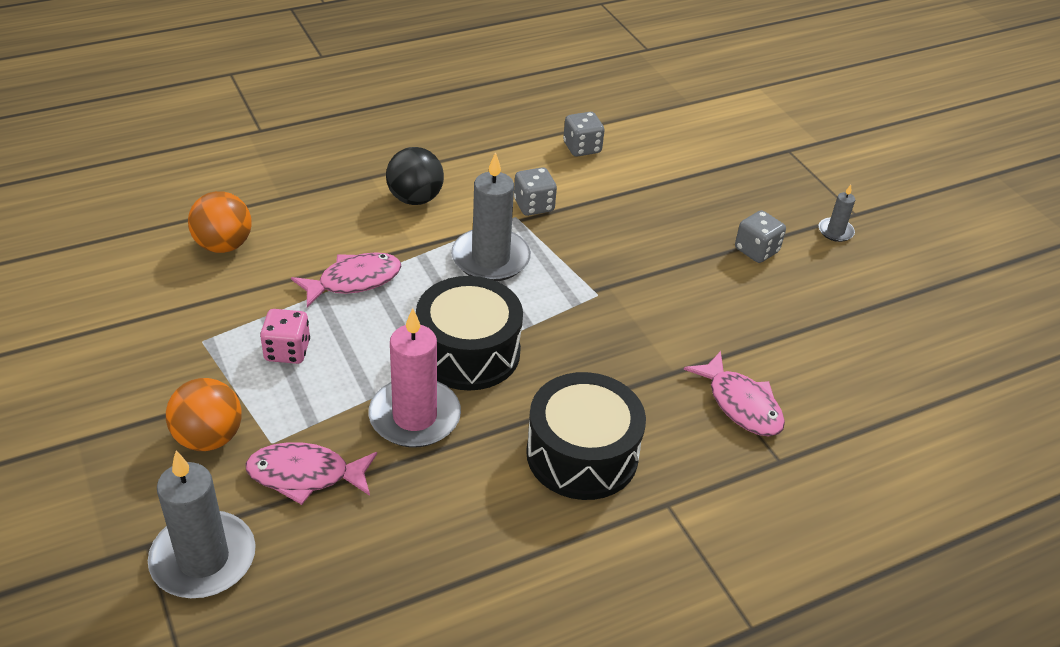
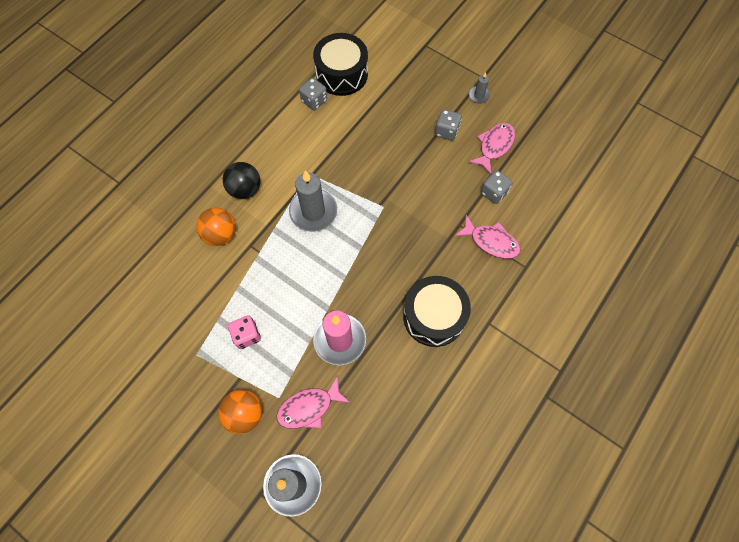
camera: 25 degrees left, 25 degrees up
orange ball [188,191,252,253] -> orange ball moved to [196,208,236,246]
pink fish [291,252,402,307] -> pink fish moved to [469,123,515,174]
black drum [416,276,523,390] -> black drum moved to [313,33,368,96]
grey dice [514,167,557,216] -> grey dice moved to [481,170,513,204]

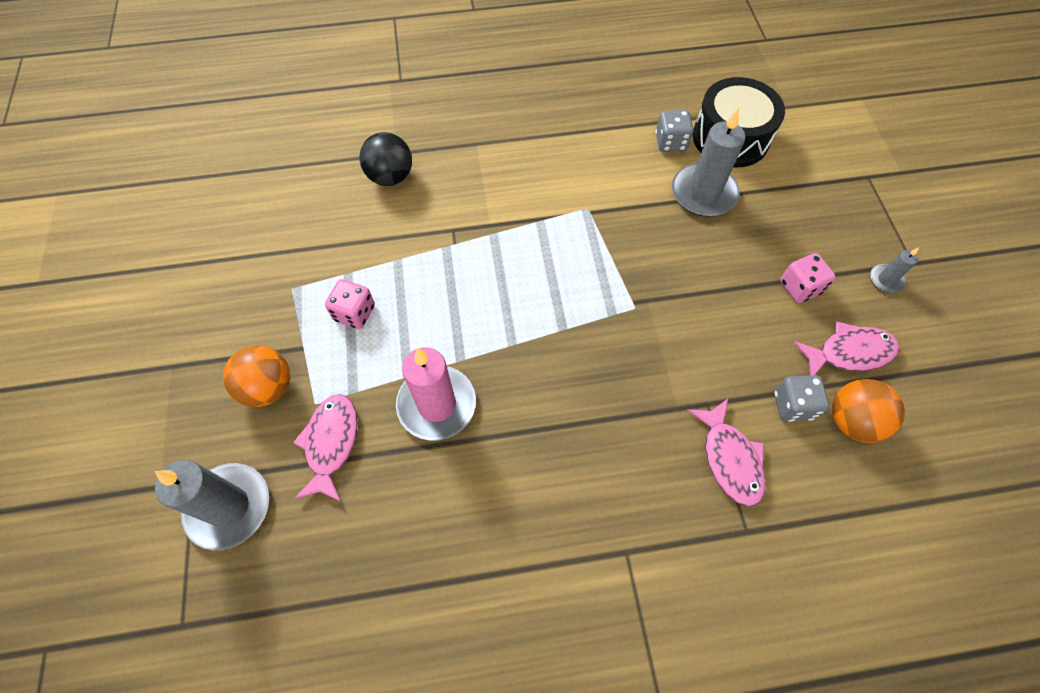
camera: 45 degrees right, 5 degrees down
orange ball [196,208,236,246] -> orange ball moved to [832,379,905,443]
black ball [223,162,260,199] -> black ball moved to [360,132,412,186]
pink fish [276,376,350,429] -> pink fish turned 75 degrees clockwise [293,394,358,502]
grey candle [289,171,337,232] -> grey candle moved to [672,108,746,217]
black drum [403,276,471,347] -> none
grey dice [435,109,462,141] -> pink dice [780,253,836,303]

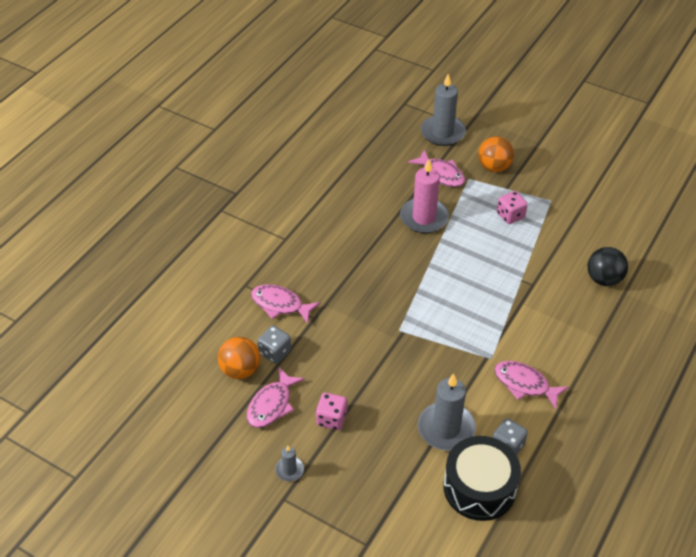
camera: 130 degrees right, 15 degrees down
none -> pink fish [494,361,569,409]

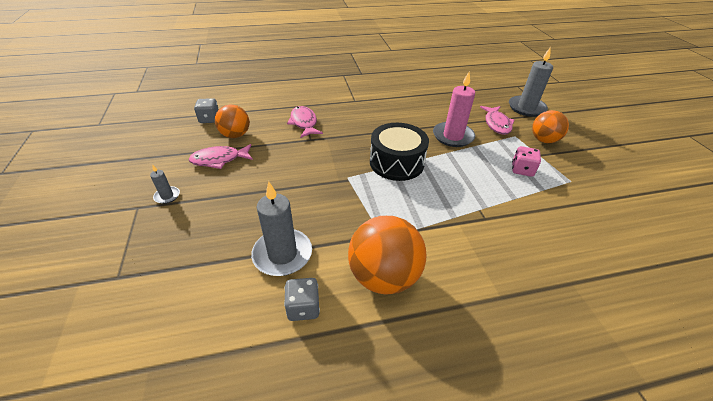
camera: 45 degrees right, 5 degrees down
grey dice [258,326,291,364] -> grey dice moved to [194,98,219,123]
pink dice [316,393,347,430] -> none
black drum [444,436,521,521] -> black drum moved to [370,123,429,181]
pink fish [494,361,569,409] -> orange ball [348,216,426,295]
black ball [588,247,628,286] -> none

